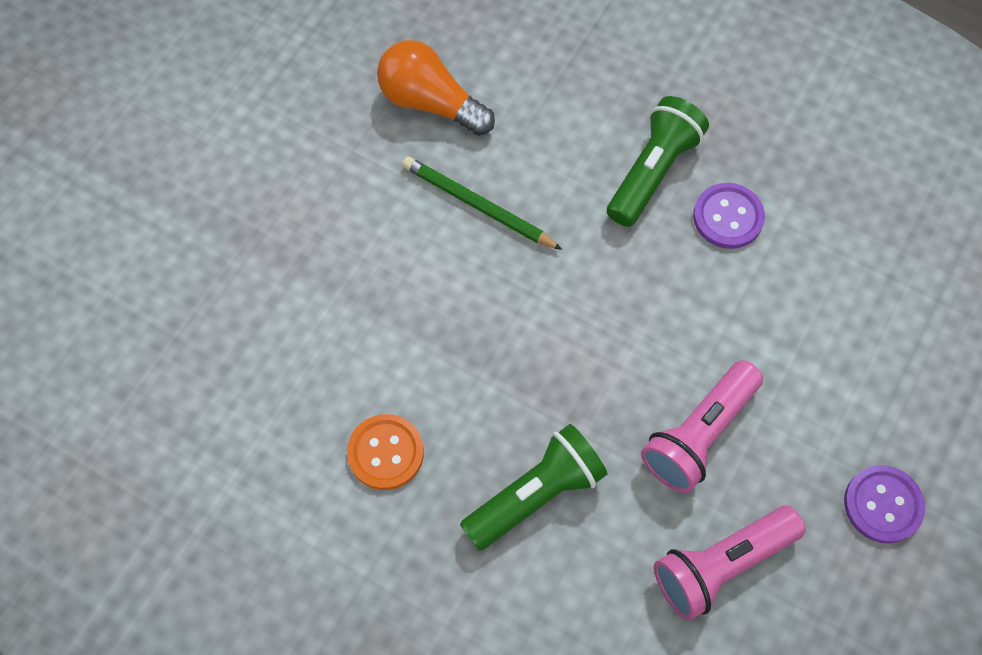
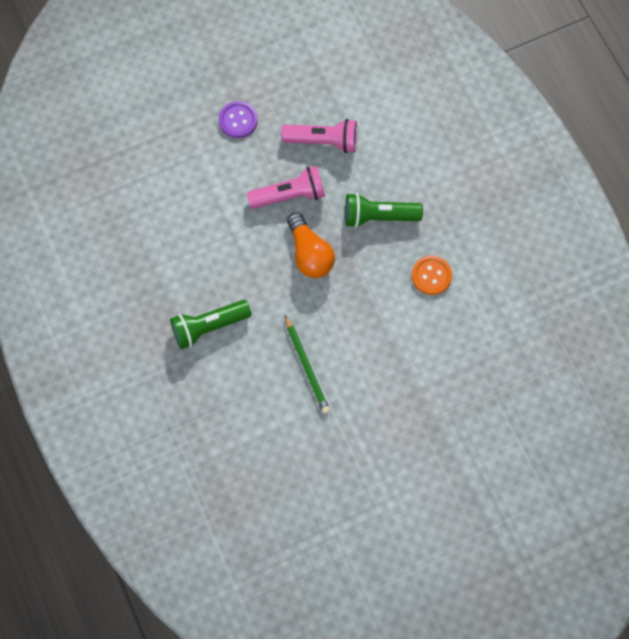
camera: 145 degrees left, 5 degrees up
orange light bulb [377,40,495,136] -> orange light bulb moved to [287,212,335,278]
purple button [693,183,765,249] -> none

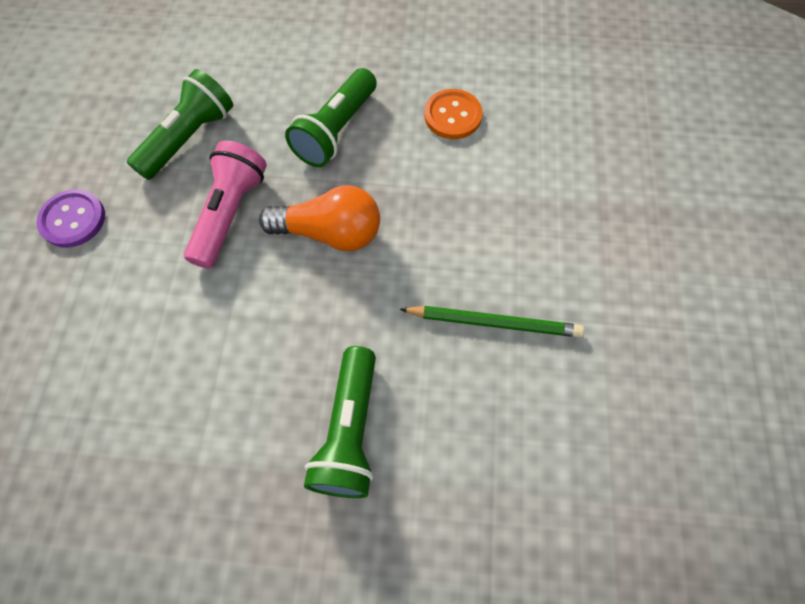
camera: 60 degrees left, 5 degrees down
pink flashlight [281,119,357,153] -> green flashlight [127,69,233,180]

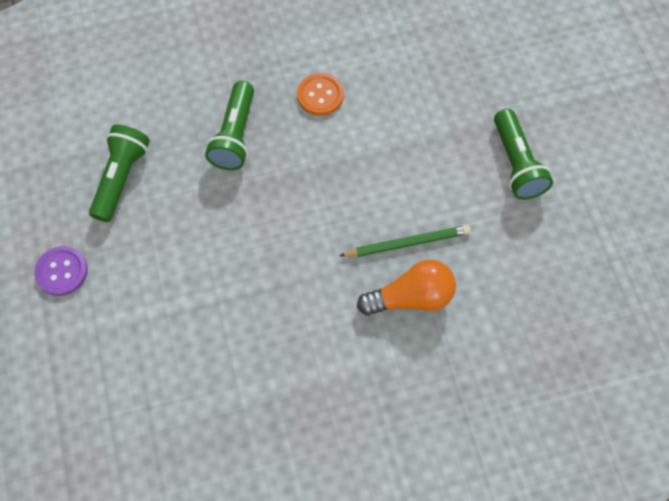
camera: 20 degrees left, 0 degrees up
pink flashlight [184,140,267,269] -> none
orange light bulb [259,186,380,251] -> orange light bulb moved to [357,260,456,316]
green flashlight [304,346,376,498] -> green flashlight moved to [494,109,553,200]

